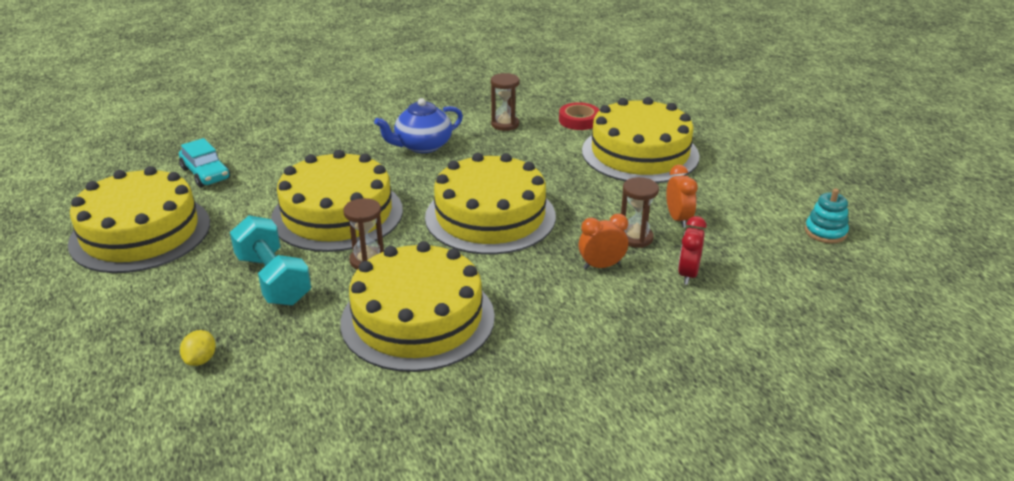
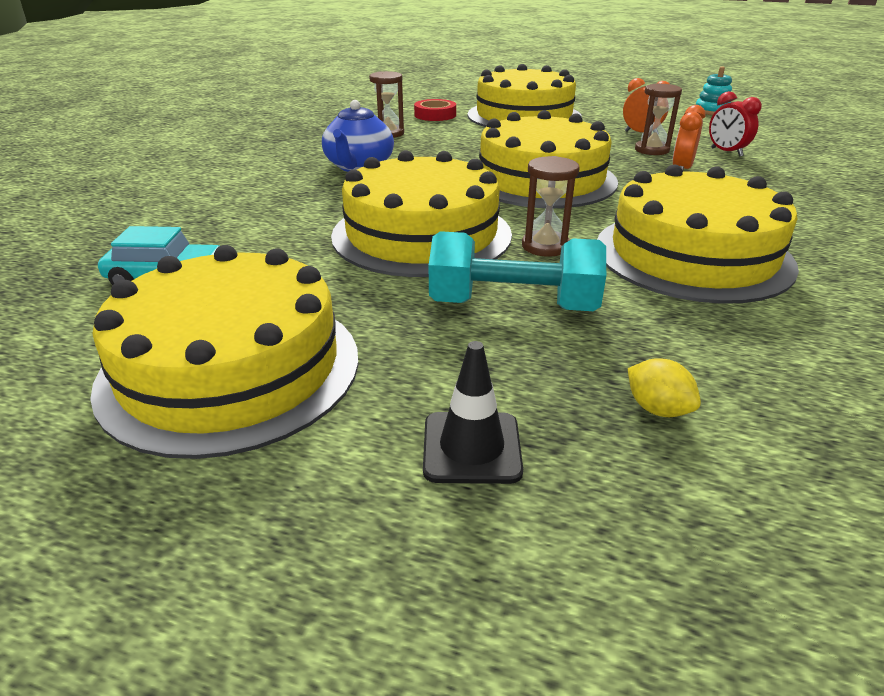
camera: 50 degrees left, 0 degrees up
none -> black traffic cone [423,341,523,484]

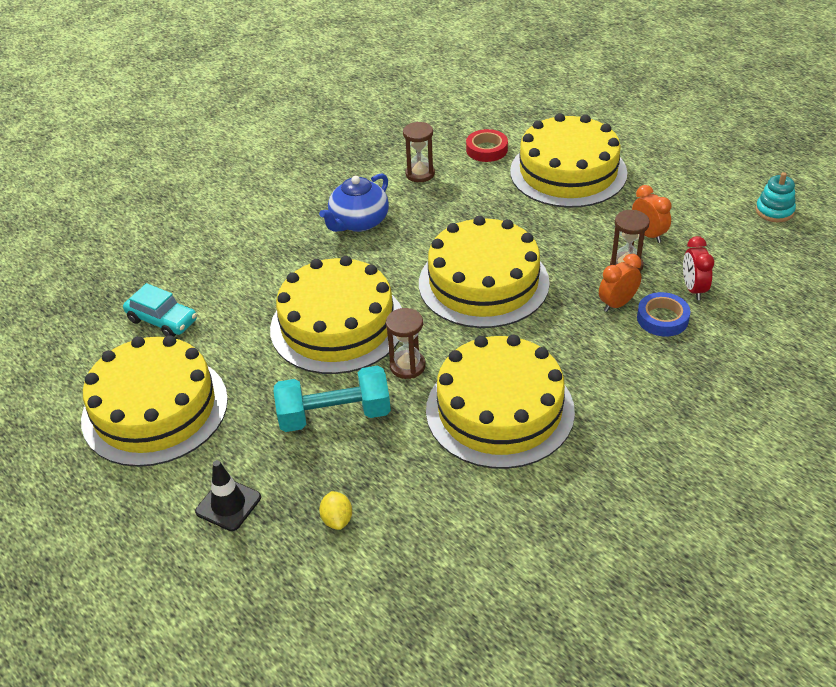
camera: 30 degrees right, 10 degrees up
turquoise dumbbell [429,231,606,311] -> turquoise dumbbell turned 45 degrees counterclockwise [274,366,391,432]
none -> blue tape [637,292,690,336]

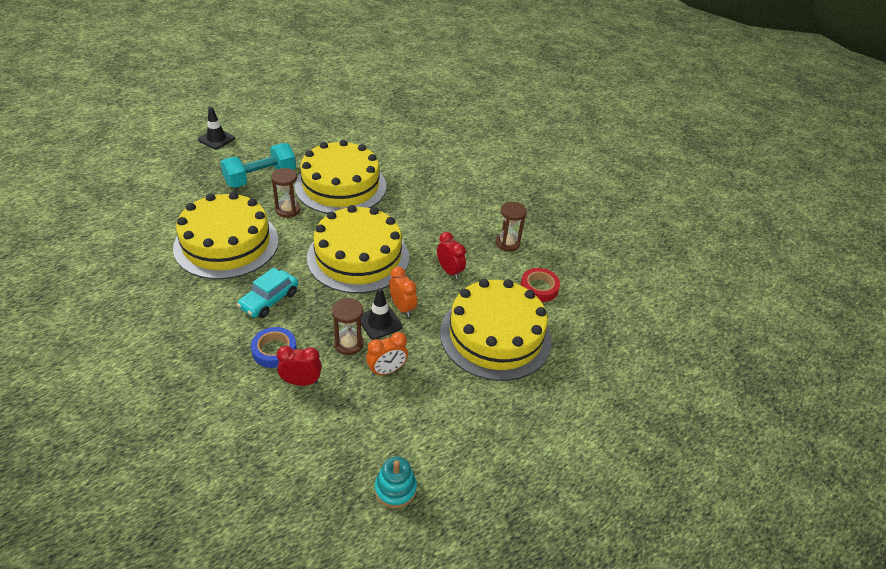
camera: 90 degrees right, 0 degrees up
yellow cake [81,335,228,467] -> none
turquoise car [123,283,197,337] -> turquoise car moved to [237,267,298,318]
turquoise dumbbell [274,366,391,432] -> turquoise dumbbell turned 60 degrees clockwise [220,143,296,188]
blue teapot [319,173,389,232] -> none
yellow lemon [319,491,352,530] -> none
orange clock [599,254,641,312] -> orange clock moved to [389,267,417,317]
none -> black traffic cone [361,288,402,340]
none -> red clock [437,232,466,279]

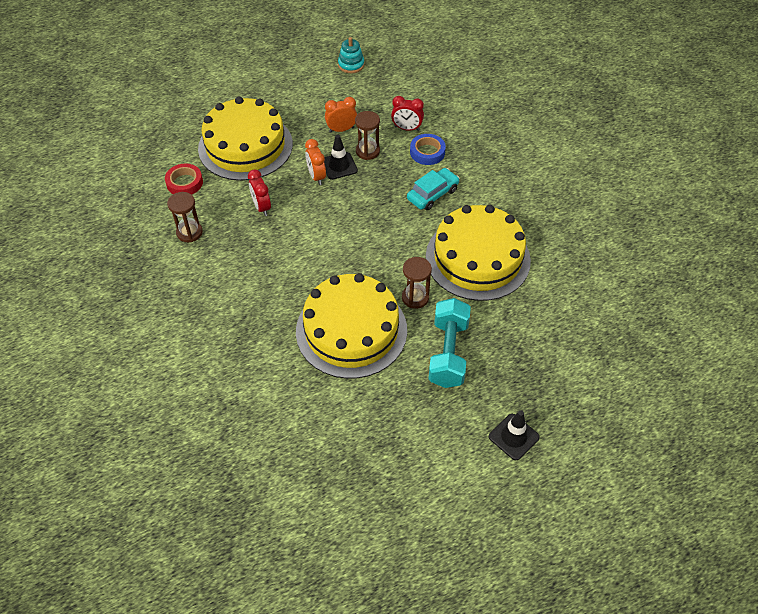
camera: 165 degrees left, 10 degrees up
turquoise dumbbell [220,143,296,188] -> turquoise dumbbell turned 60 degrees counterclockwise [428,298,471,388]
yellow cake [307,205,409,293] -> none

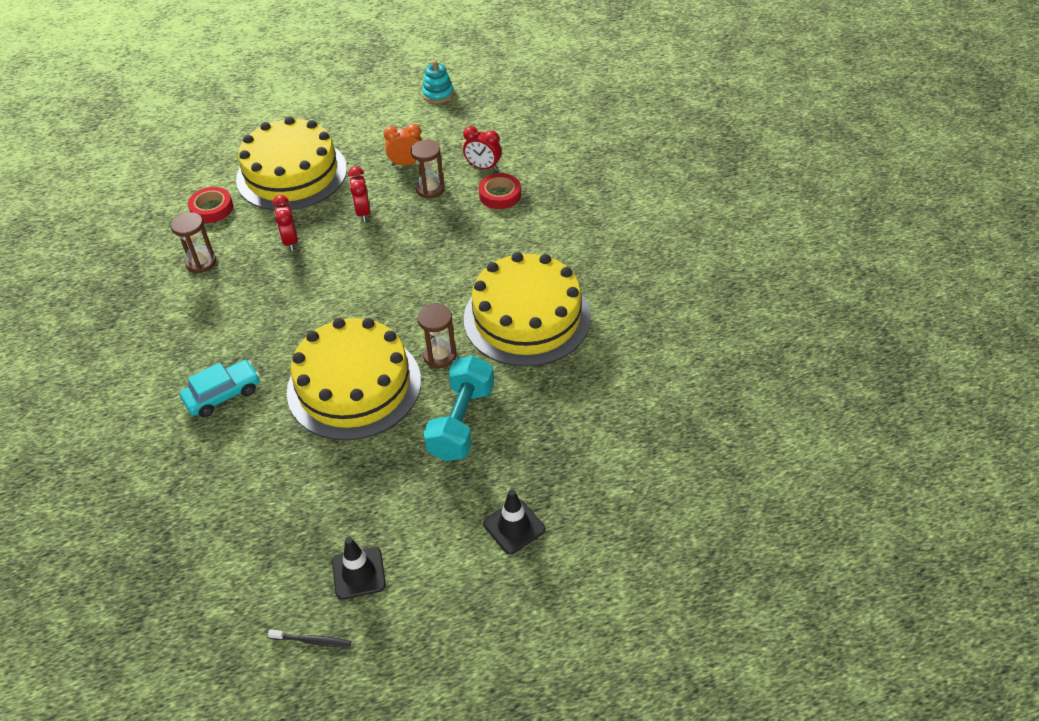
camera: 10 degrees right, 5 degrees down
orange clock [305,139,326,185] -> red clock [348,167,370,222]
black traffic cone [324,135,358,180] -> black traffic cone moved to [332,537,386,599]
turquoise car [407,168,460,211] -> turquoise car moved to [180,360,260,417]
blue tape [410,134,446,165] -> red tape [479,173,521,209]
none -> black toothbrush [268,629,351,648]

